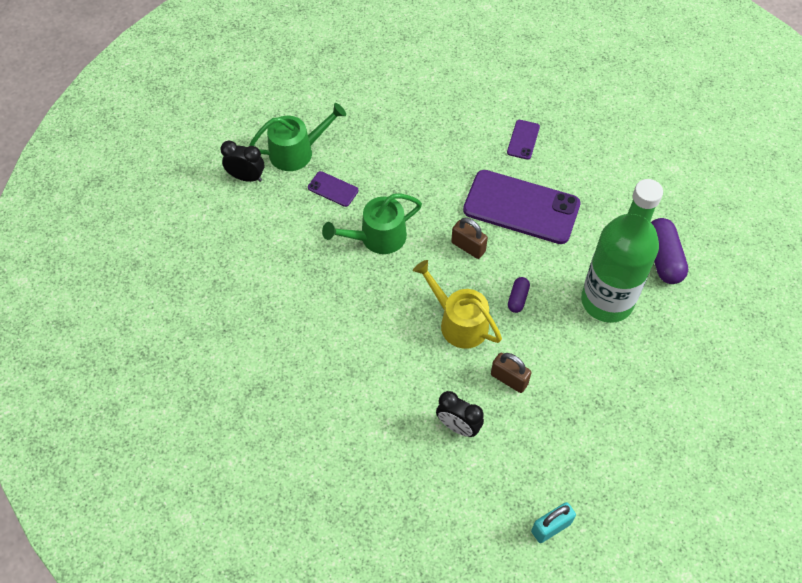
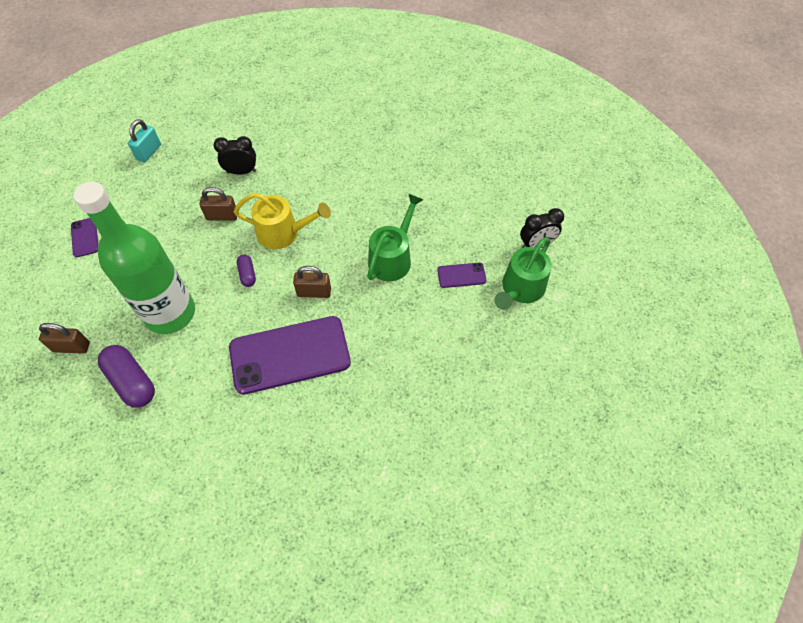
camera: 145 degrees right, 0 degrees up
purple phone [507,120,540,160] -> purple phone moved to [71,218,98,257]
none -> brown padlock [39,323,90,354]

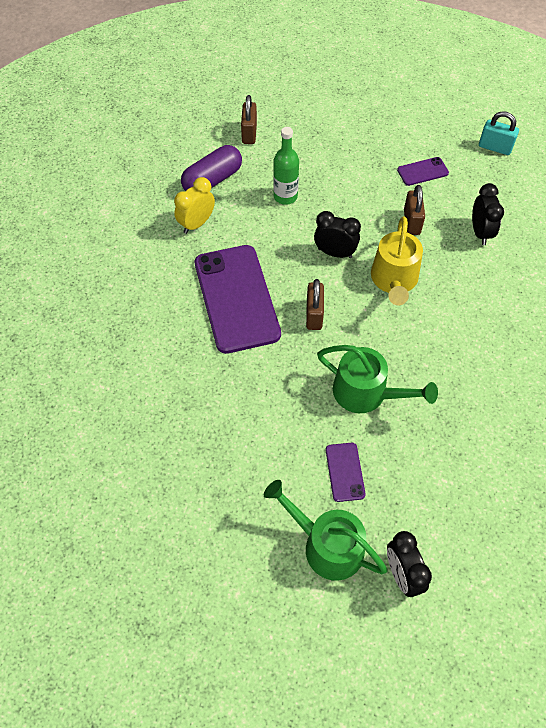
camera: 90 degrees right, 0 degrees up
purple phone [71,218,98,257] -> purple phone moved to [397,157,449,186]
green bottle [73,181,195,334] -> green bottle [273,127,299,205], size x0.48
purple capsule [237,254,256,287] -> black clock [314,211,361,258]
none -> yellow clock [174,177,215,234]

